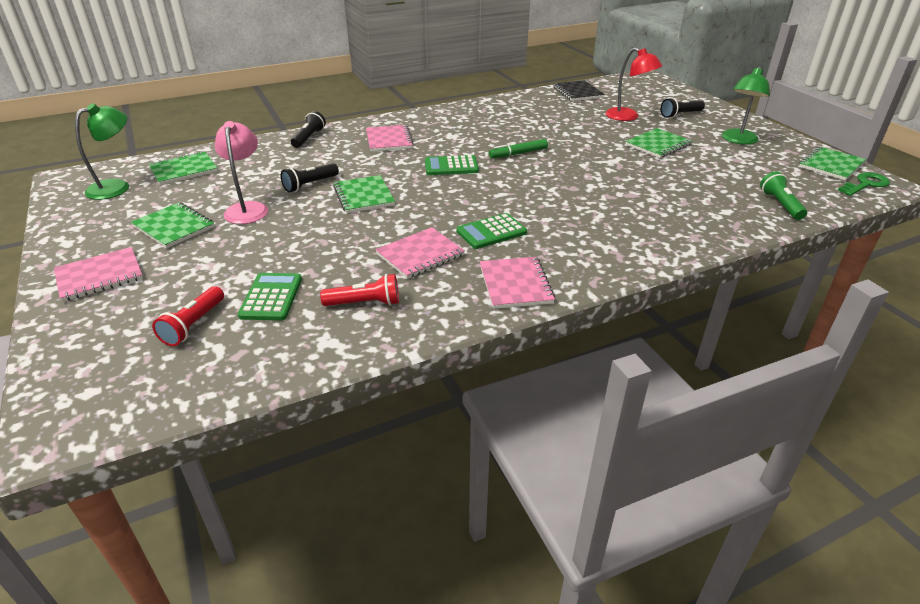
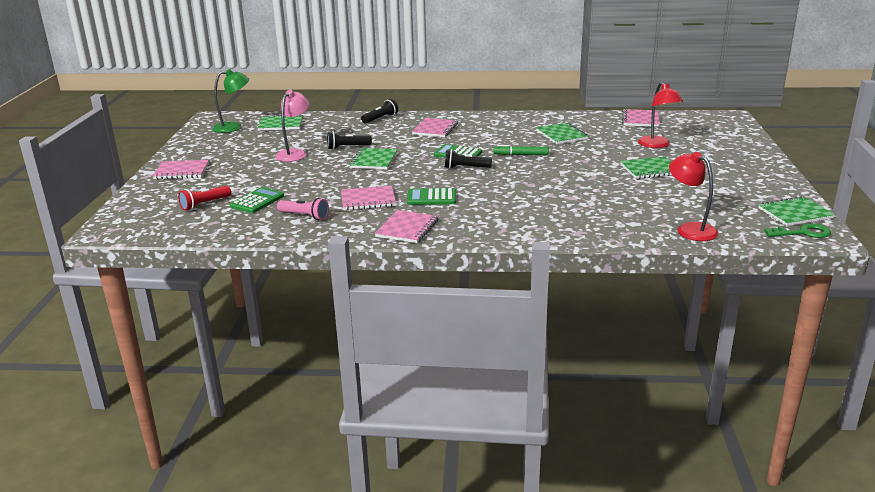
camera: 30 degrees right, 10 degrees down
green notebook [131,202,215,248] -> green notebook moved to [536,123,588,144]
red flashlight [320,274,399,306] -> pink flashlight [277,198,329,220]
black notebook [553,80,605,101] -> pink notebook [622,109,659,127]
black flashlight [660,98,705,118] -> black flashlight moved to [445,149,492,169]
green lamp [722,66,770,144] -> none
green flashlight [760,171,807,220] -> red lamp [669,152,719,241]

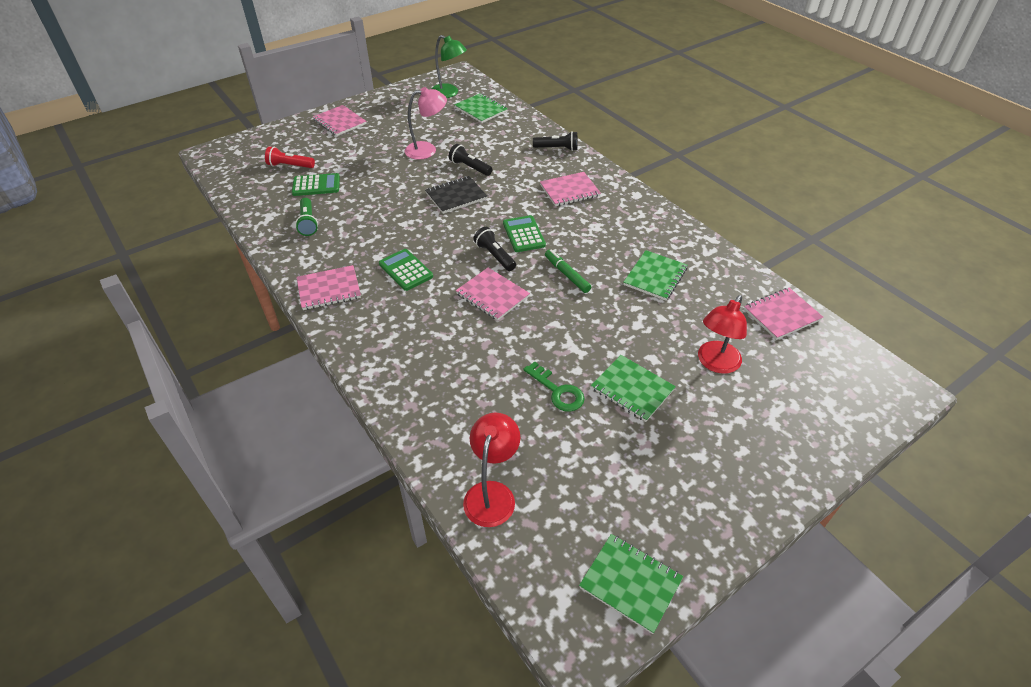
camera: 50 degrees right, 20 degrees up
pink flashlight [277,198,329,220] -> green flashlight [295,198,318,236]
pink notebook [341,186,396,210] -> pink notebook moved to [456,268,530,321]
green notebook [350,148,397,170] -> black notebook [425,176,487,214]
green key [764,223,831,238] -> green key moved to [523,361,585,412]

